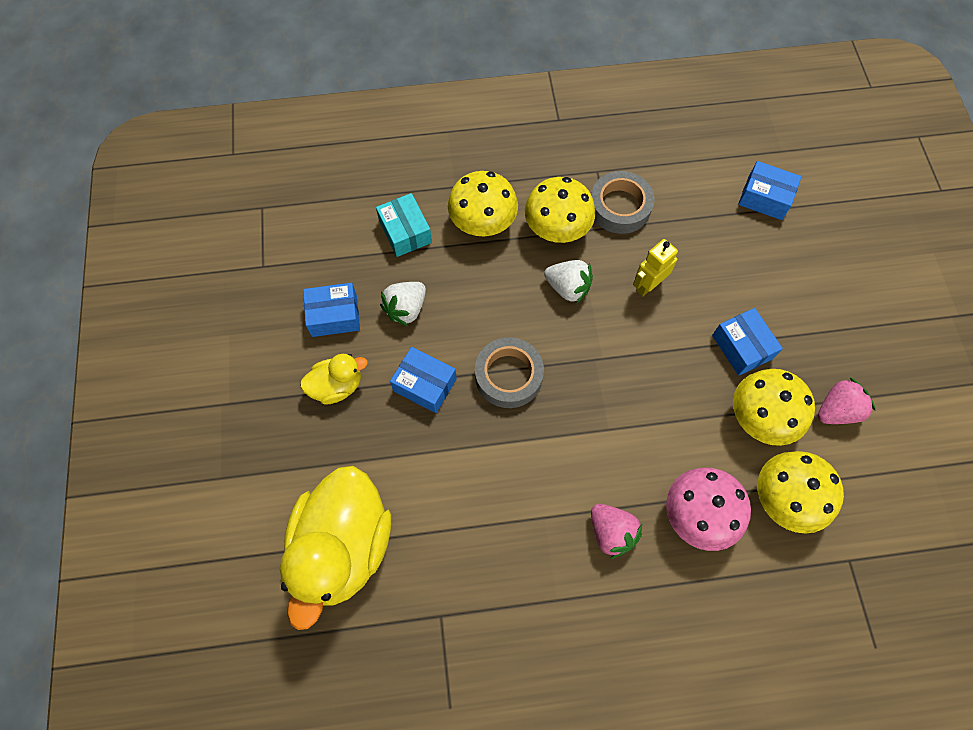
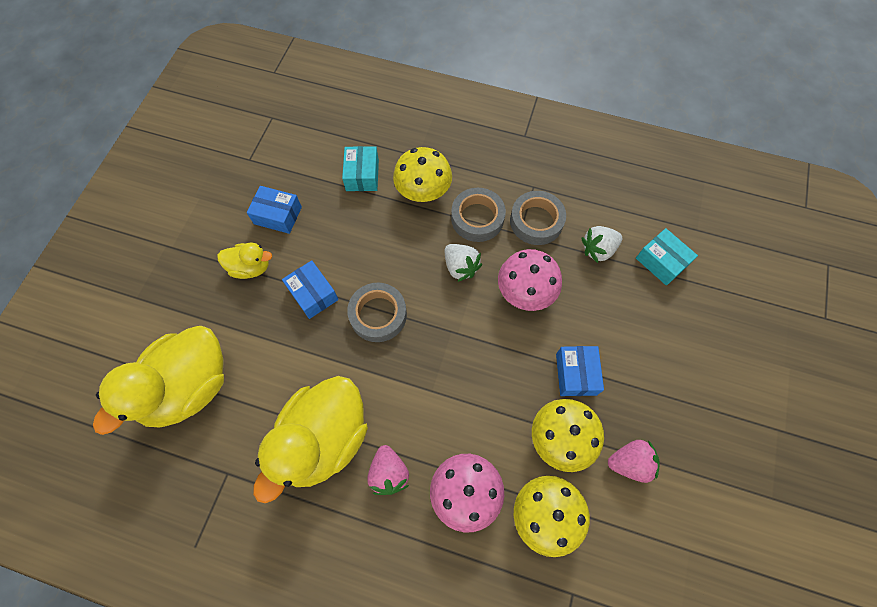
camera: 25 degrees right, 0 degrees up
white strawberry [380,282,426,326] -> white strawberry moved to [581,226,622,263]
yellow mushroom [525,177,595,243] -> grey tape [451,188,506,242]
yellow robot [633,239,678,297] -> pink mushroom [498,249,562,311]
blue box [738,161,802,220] -> turquoise box [636,228,698,286]
none -> yellow duck [253,376,368,503]

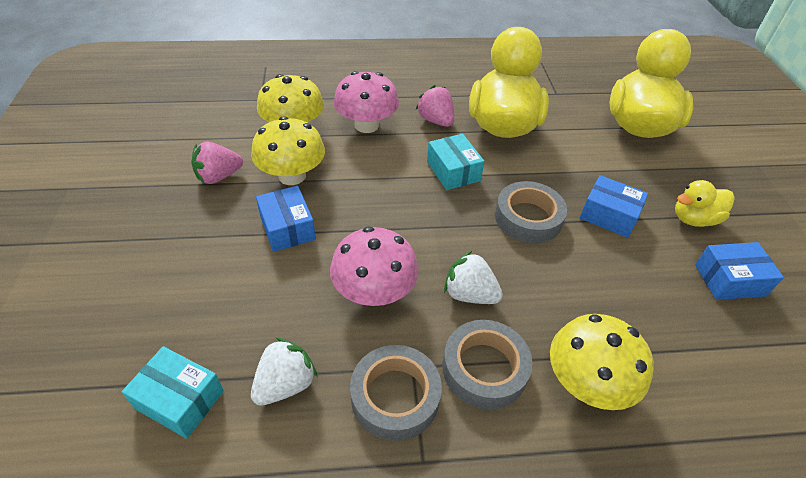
camera: 155 degrees right, 20 degrees down
turquoise box [342,146,379,191] -> turquoise box moved to [427,134,485,190]

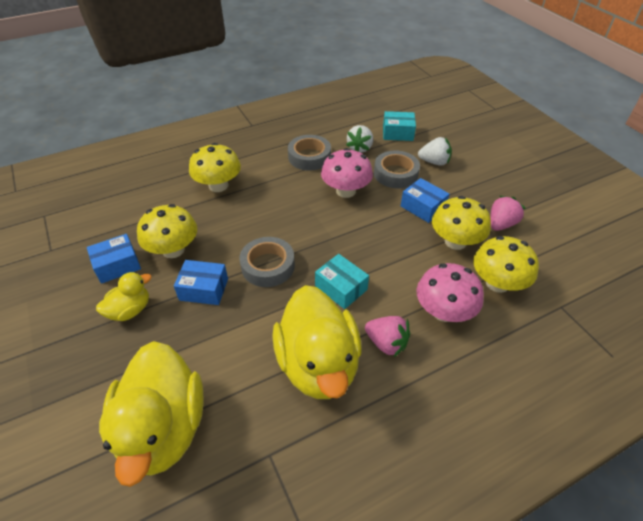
camera: 160 degrees right, 0 degrees up
grey tape [443,320,533,409] -> grey tape moved to [374,150,420,188]
white strawberry [444,251,503,304] -> white strawberry moved to [418,137,452,166]
none -> yellow mushroom [137,204,197,258]

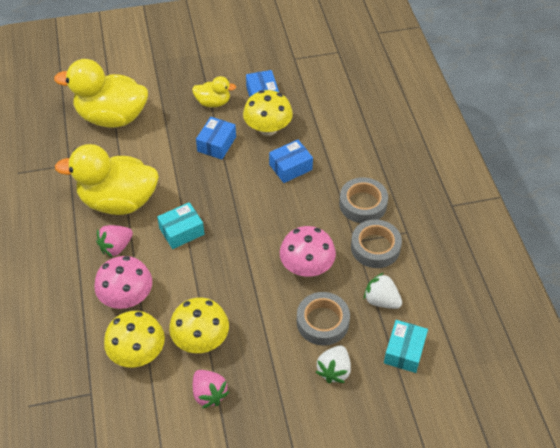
camera: 105 degrees right, 5 degrees up
yellow duck [96,272,152,321] -> yellow duck turned 60 degrees counterclockwise [192,76,236,107]
yellow mushroom [189,143,241,192] -> none
grey tape [240,237,295,287] -> grey tape moved to [339,177,388,223]
blue box [401,178,450,223] -> blue box moved to [269,140,313,183]

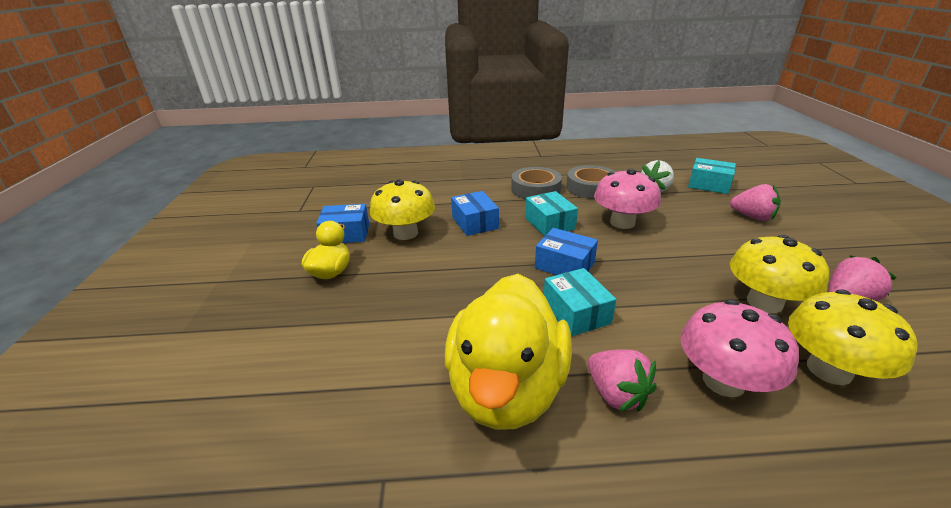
camera: 80 degrees left, 20 degrees down
yellow duck [54,59,148,128] -> none
blue box [196,117,236,160] -> blue box moved to [535,228,598,275]
grey tape [297,292,350,346] -> none
white strawberry [316,345,351,383] -> pink strawberry [730,184,781,221]
none -> turquoise box [525,191,578,236]

